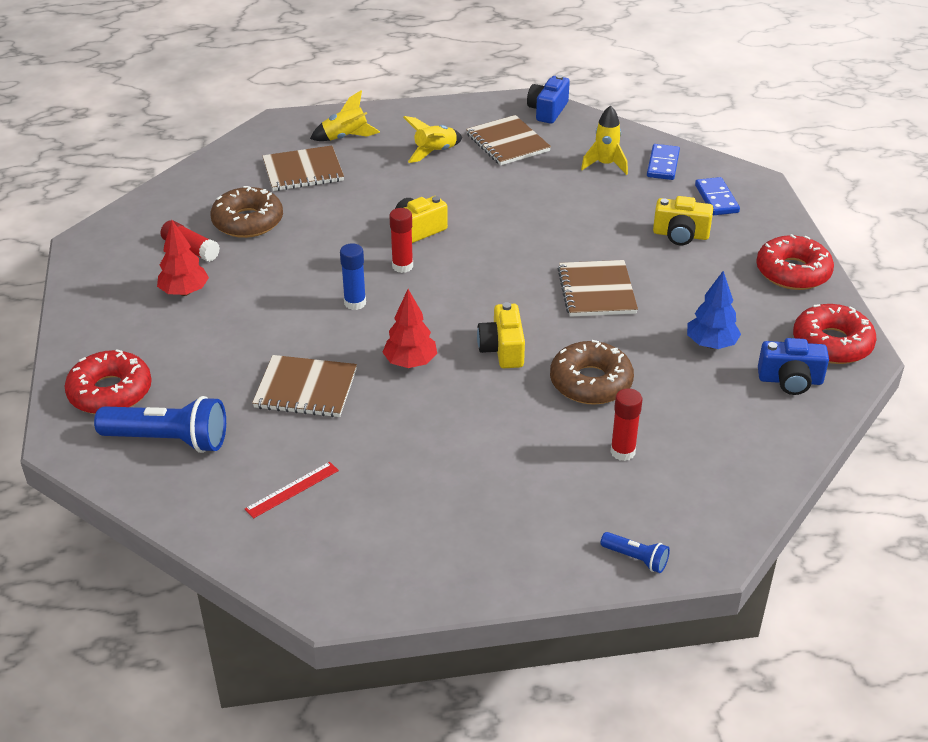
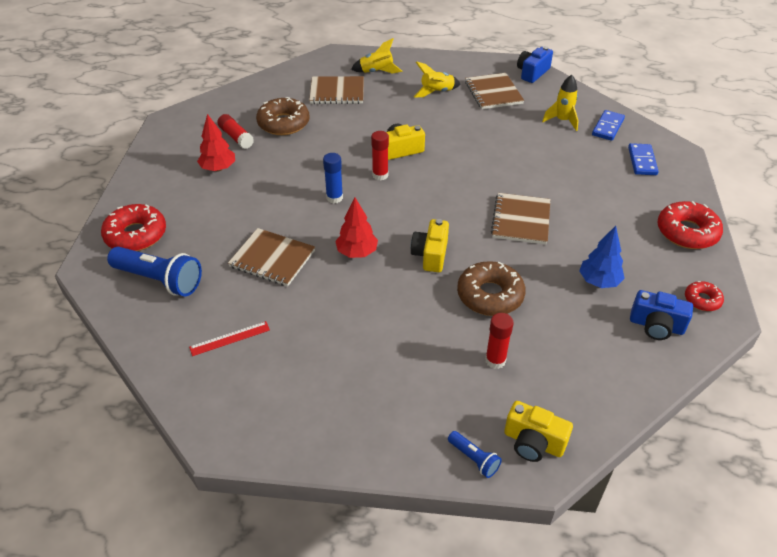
camera: 15 degrees right, 5 degrees up
yellow camera [653,196,713,245] -> yellow camera moved to [504,401,573,462]
red donut [793,304,877,364] -> red donut [685,281,724,311], size x0.55

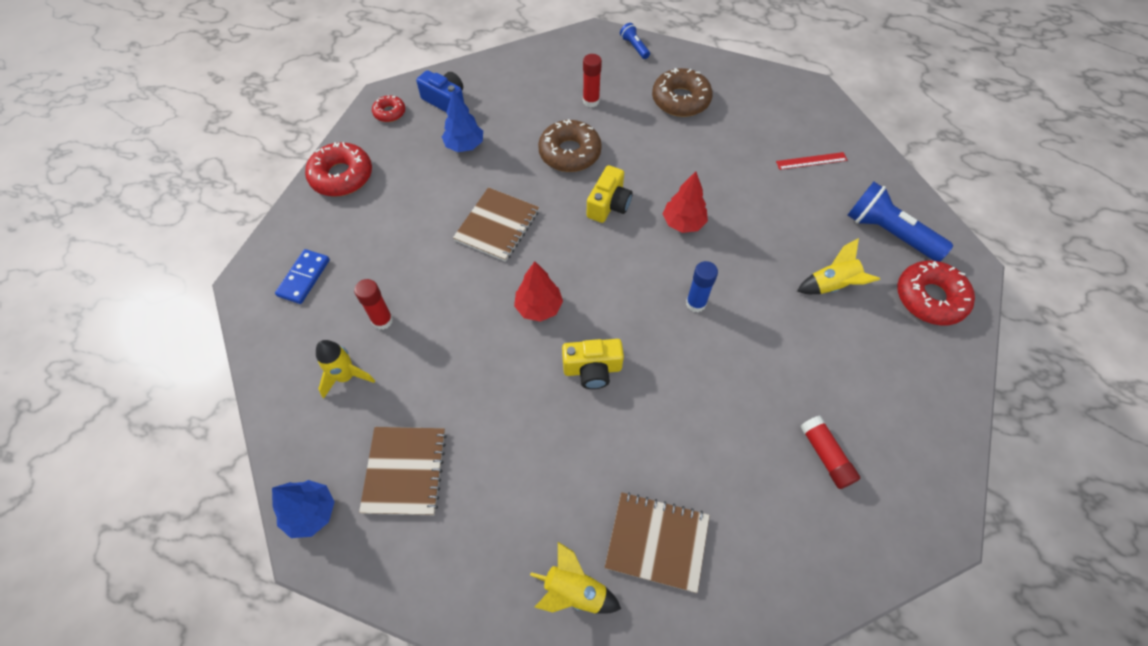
camera: 165 degrees left, 15 degrees up
red tree [197,114,235,171] -> red tree moved to [514,261,563,322]
brown notebook [228,228,315,287] -> none
brown donut [256,97,310,135] -> brown donut moved to [652,68,713,117]
red glue stick [371,131,389,181] -> red glue stick moved to [354,279,393,330]
yellow rocket [414,62,460,98] -> yellow rocket moved to [797,238,880,294]
yellow camera [504,401,573,462] -> none
blue camera [517,46,553,83] -> blue tree [272,480,334,538]
blue domino [592,110,625,141] -> none

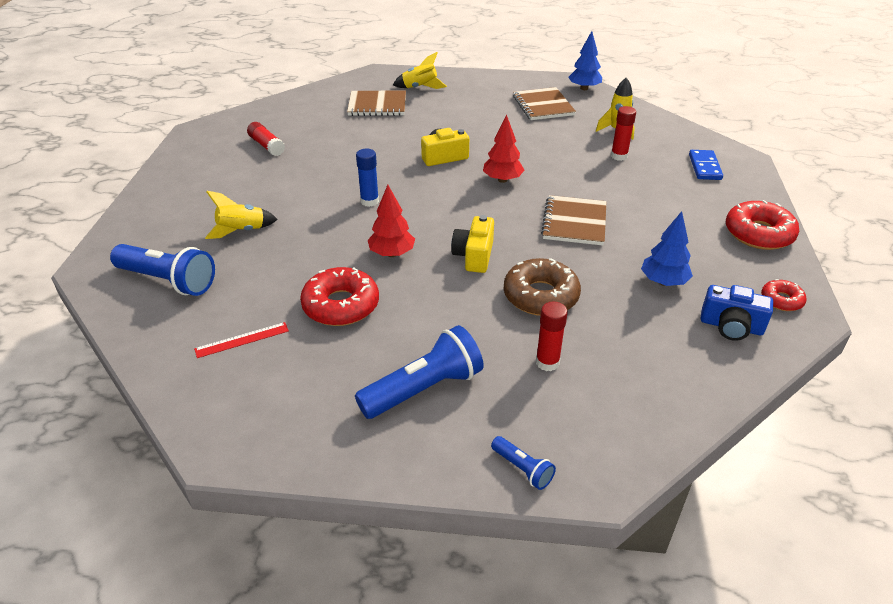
camera: 165 degrees right, 20 degrees down
brown donut [652,68,713,117] -> blue flashlight [355,325,483,419]
red donut [897,260,975,325] -> red donut moved to [300,267,379,326]

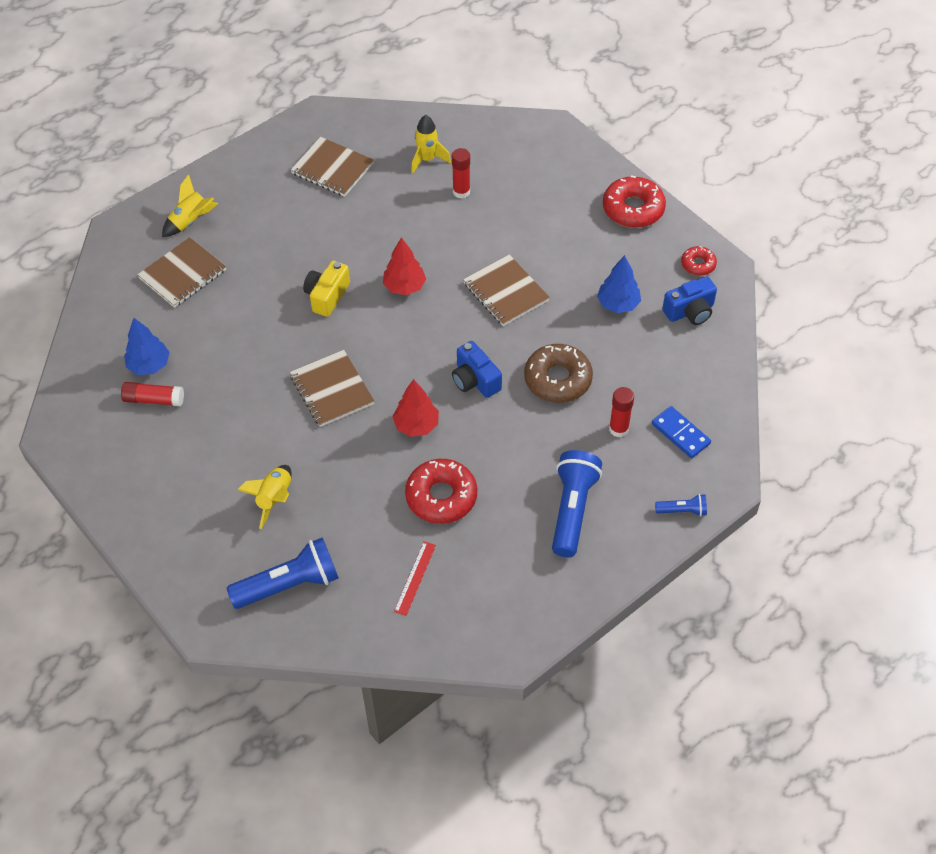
camera: 45 degrees left, 15 degrees up
blue glue stick [356,149,379,207] -> brown notebook [290,350,374,427]
yellow camera [451,215,494,273] -> blue camera [452,341,502,398]
blue tree [568,31,602,90] -> blue tree moved to [124,318,170,375]
blue domino [689,150,723,180] -> blue domino moved to [652,406,711,458]

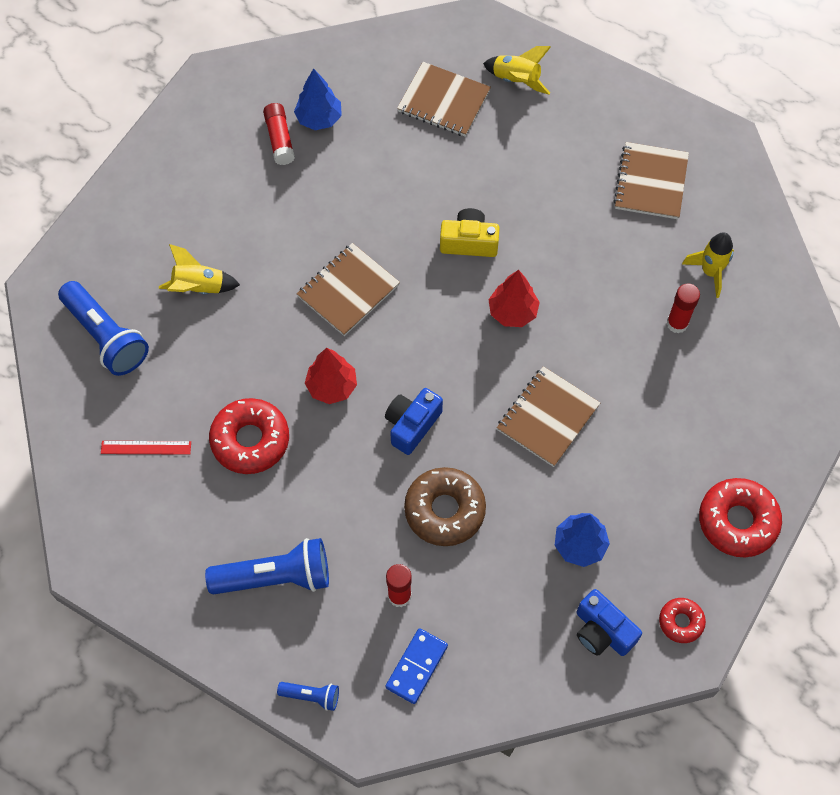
camera: 70 degrees right, 10 degrees up
blue flashlight [655,494,707,517] -> blue flashlight turned 60 degrees counterclockwise [277,682,339,711]

